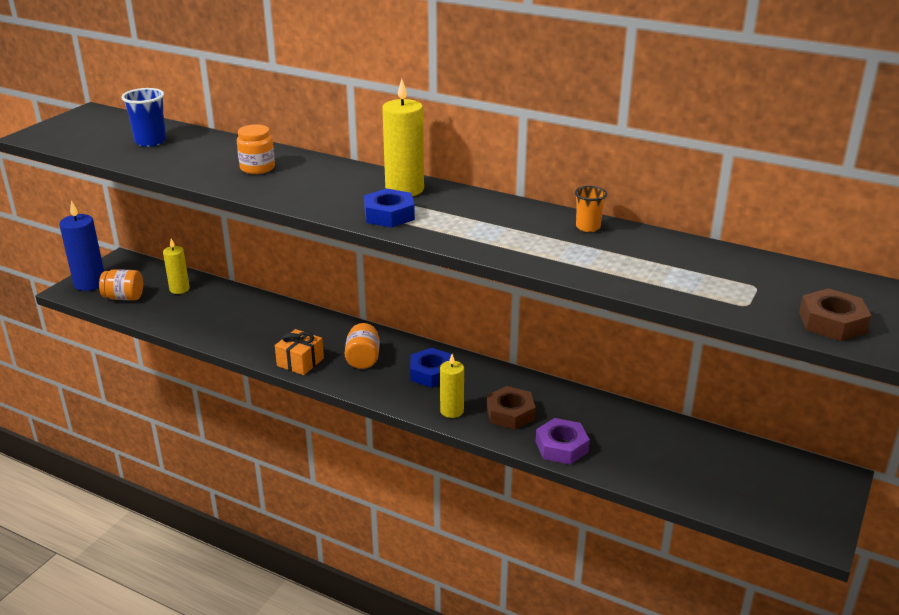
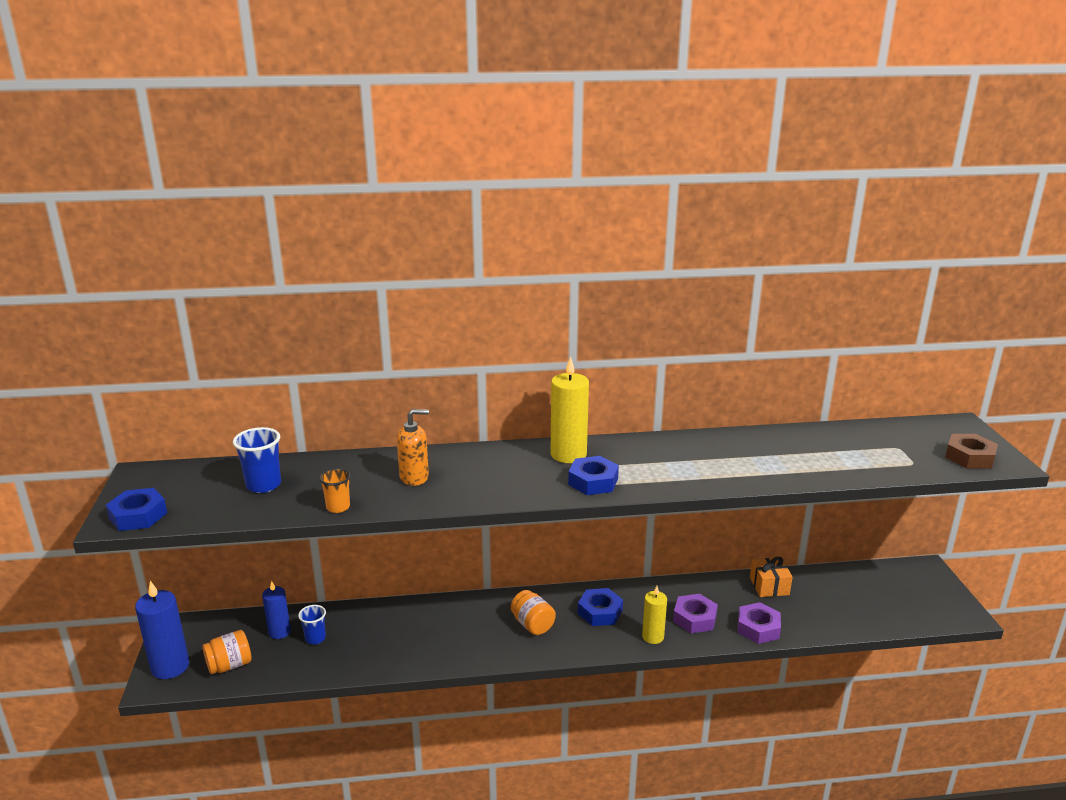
camera: 35 degrees left, 5 degrees down
yellow candle [163,239,190,294] -> blue candle [262,581,291,639]
orange jar [237,125,275,174] -> orange soap dispenser [397,409,429,486]
orange gift [275,329,324,375] -> orange gift moved to [750,557,793,597]
brown nut [487,386,536,430] -> purple nut [673,594,718,633]
orange cup [575,186,607,232] -> orange cup moved to [319,468,351,513]
none -> blue nut [106,488,167,531]
none -> blue cup [298,605,326,644]

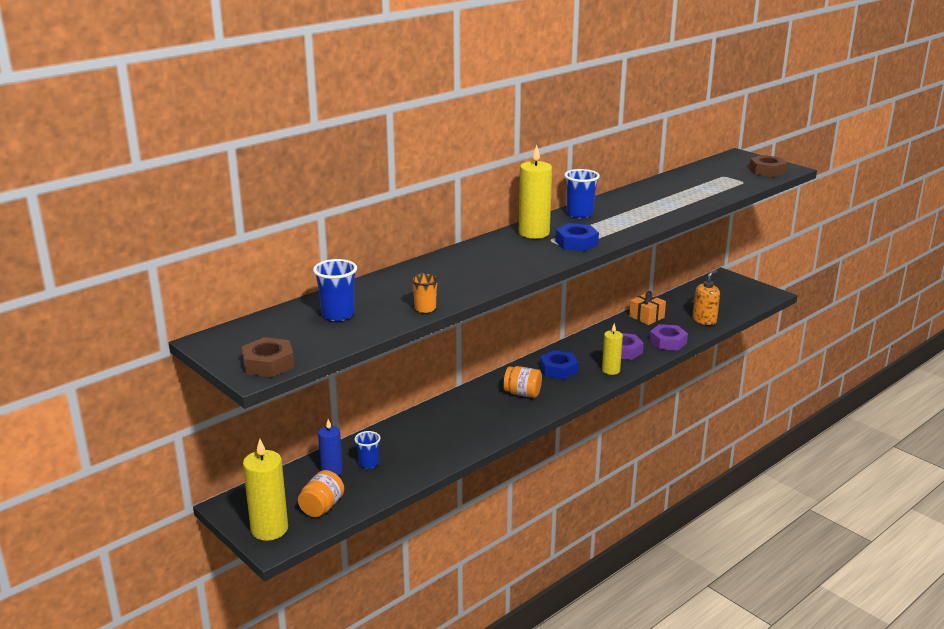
camera: 35 degrees left, 0 degrees up
blue nut [106,488,167,531] -> brown nut [242,337,294,377]
blue candle [135,581,189,679] -> yellow candle [243,438,288,541]
orange soap dispenser [397,409,429,486] -> orange soap dispenser moved to [692,270,720,325]
none -> blue cup [564,169,600,219]

